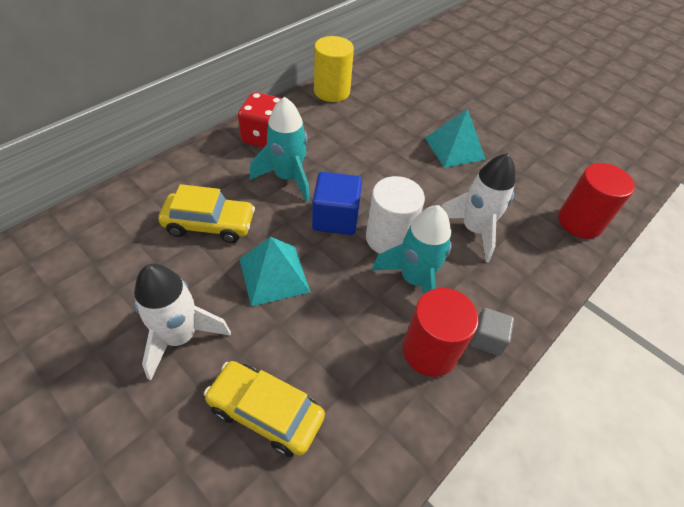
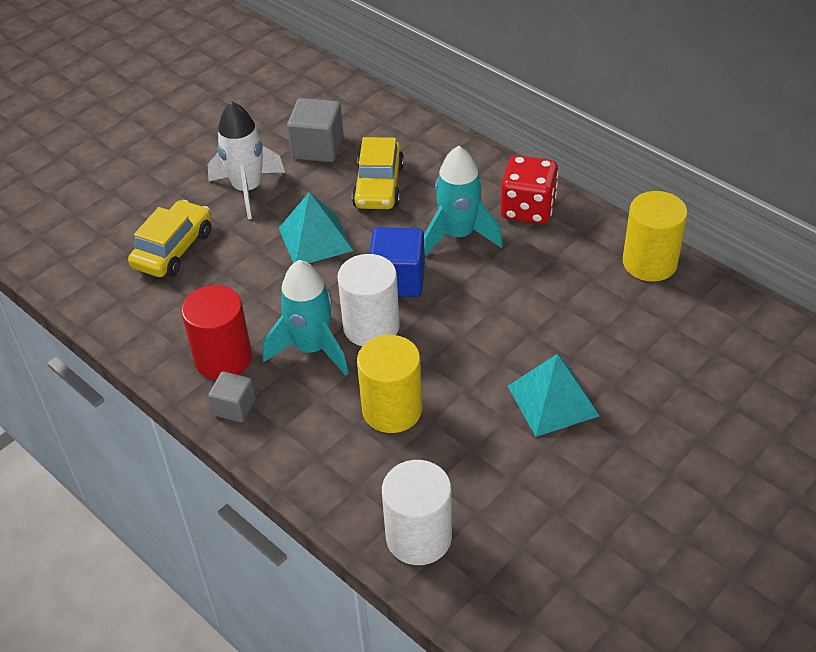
camera: 95 degrees right, 5 degrees down
white rocket [442,153,516,262] -> yellow cylinder [357,335,422,433]
red cylinder [558,163,635,239] -> white cylinder [382,460,452,565]
none -> grey cube [287,98,344,162]

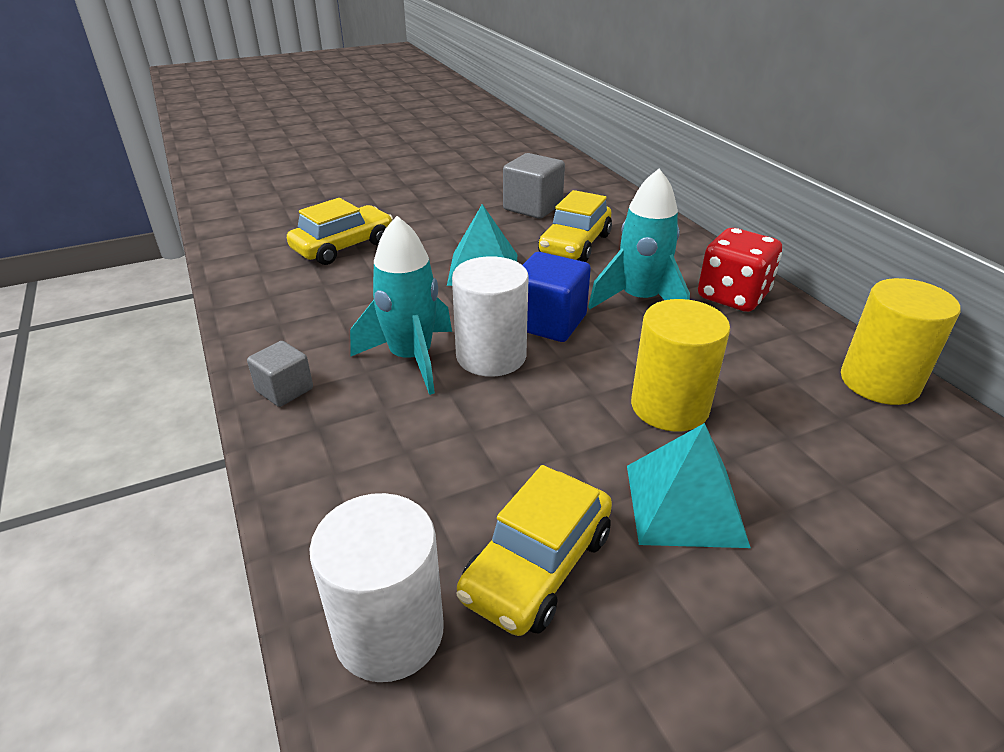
camera: 20 degrees right, 10 degrees down
red cylinder [181,285,252,380] -> none
white rocket [208,101,285,219] -> none
yellow cylinder [357,335,422,433] -> yellow cylinder moved to [631,299,730,432]
none -> yellow car [456,465,612,636]

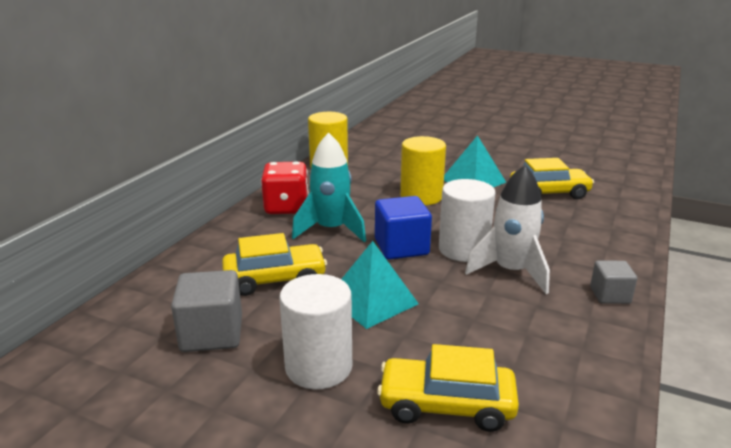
camera: 130 degrees left, 10 degrees down
white cylinder [310,493,444,682] -> white cylinder moved to [279,274,352,389]
turquoise rocket [350,216,452,395] -> white rocket [465,165,550,294]

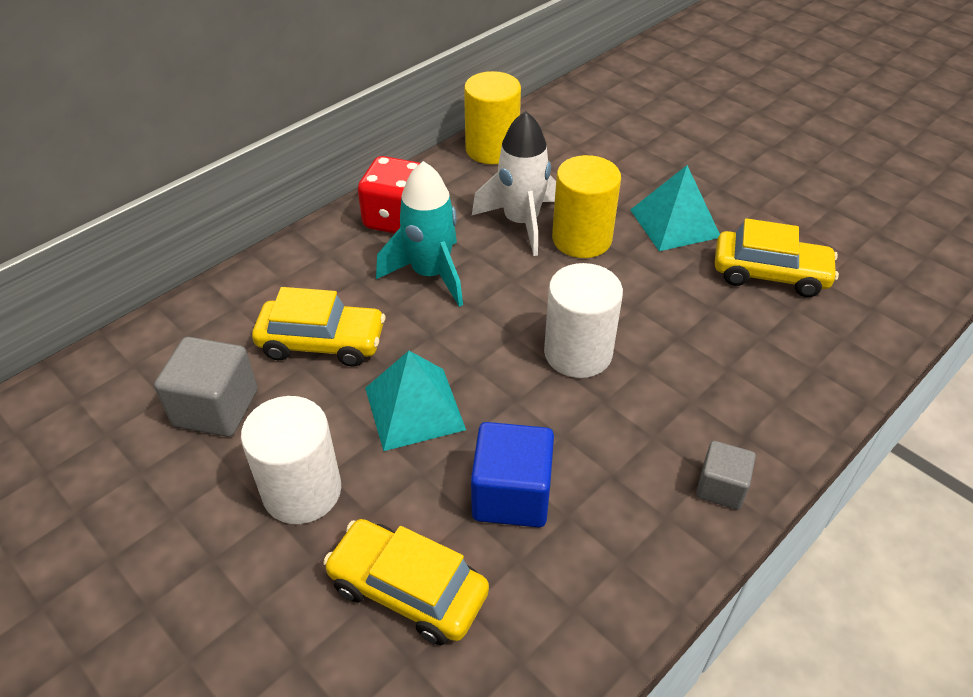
camera: 20 degrees right, 20 degrees up
blue cube [375,196,432,260] -> blue cube moved to [471,422,554,528]
white rocket [465,165,550,294] -> white rocket moved to [472,111,556,256]

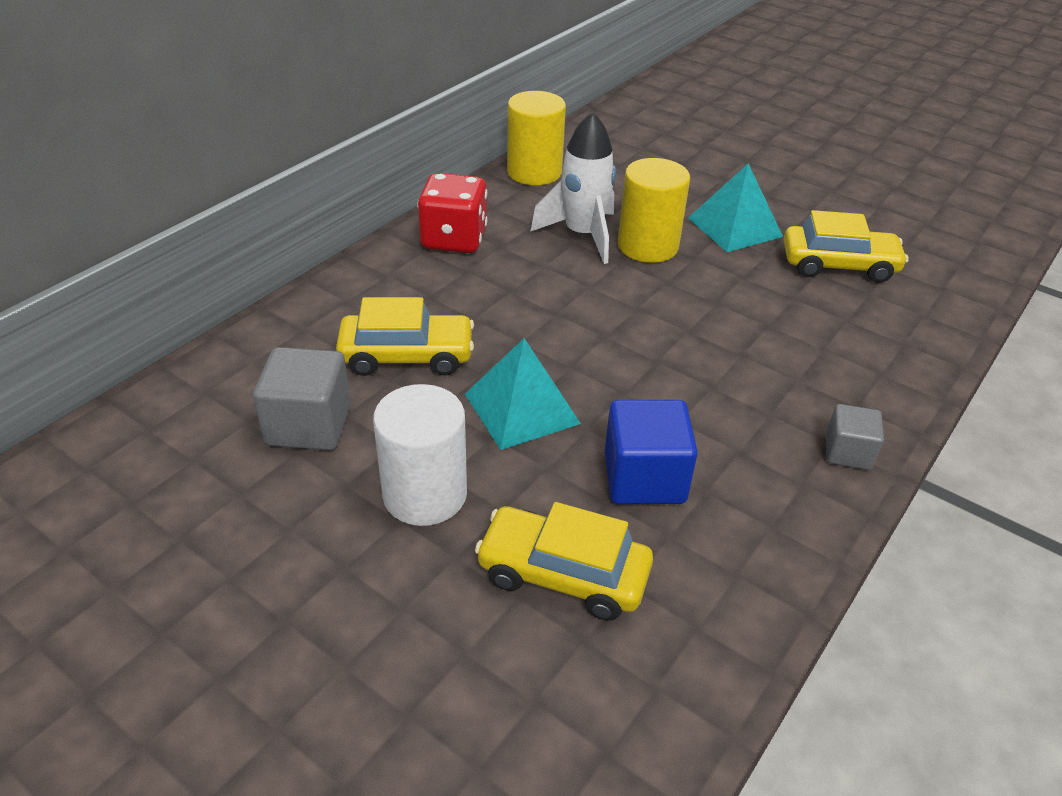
camera: 10 degrees left, 5 degrees down
turquoise rocket [376,161,463,307] -> none
white cylinder [544,263,623,378] -> none

